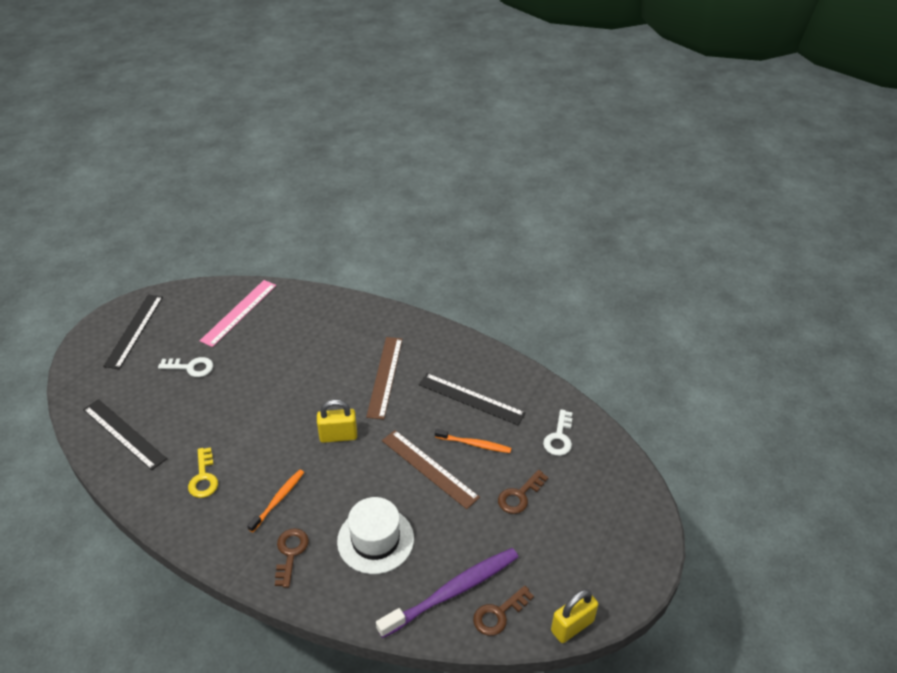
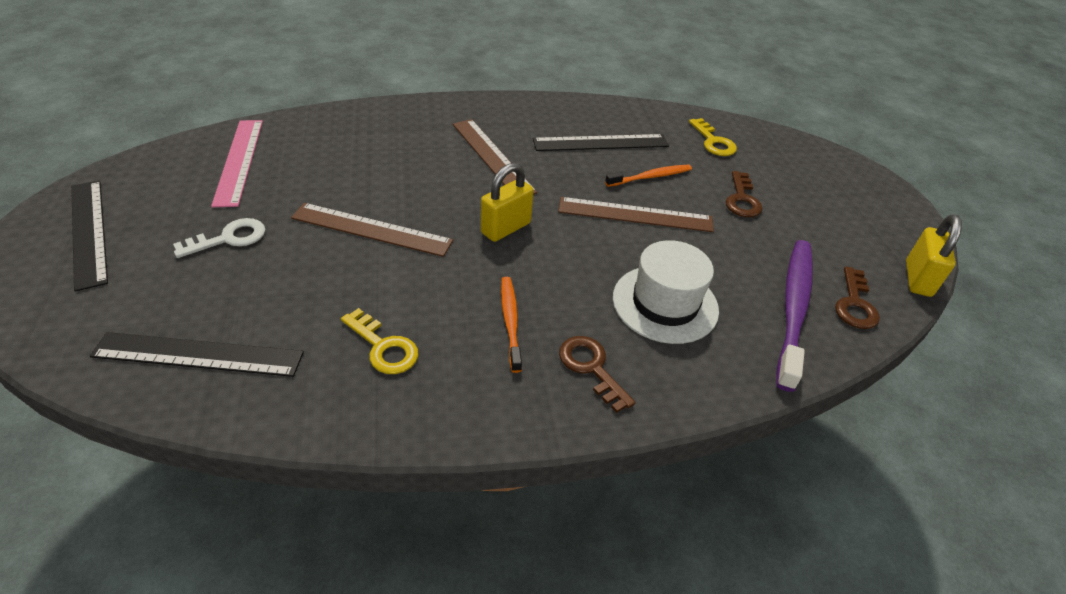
camera: 40 degrees left, 0 degrees up
white key [543,409,573,456] -> yellow key [689,118,737,156]
none -> brown ruler [291,203,453,257]

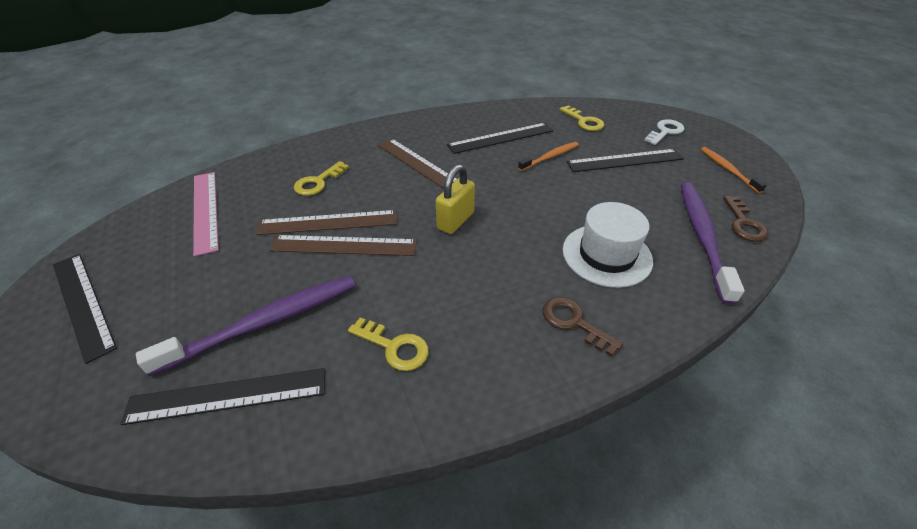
camera: 10 degrees left, 0 degrees up
white key [173,218,265,258] -> white key moved to [645,119,684,145]
orange toothbrush [501,277,522,373] -> orange toothbrush moved to [701,147,767,193]
brown ruler [558,197,714,232] -> brown ruler moved to [256,210,397,235]
brown key [726,171,763,217] -> black ruler [567,149,684,172]
yellow padlock [906,214,962,297] -> none
none -> purple toothbrush [136,275,355,376]
none -> yellow key [294,161,349,196]

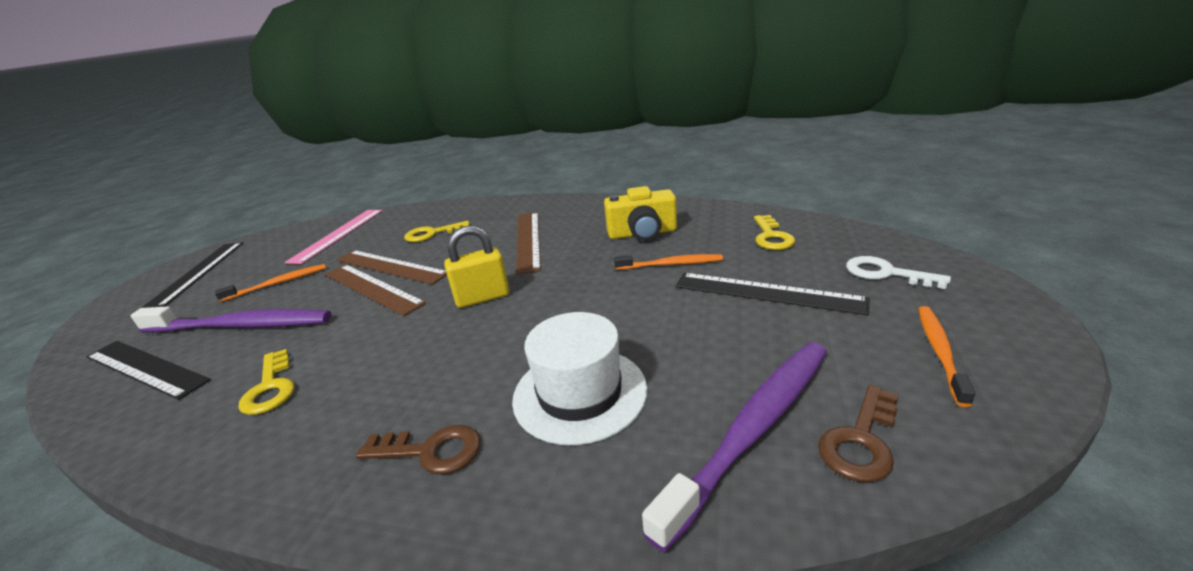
camera: 40 degrees right, 15 degrees down
black ruler [447,123,553,154] -> yellow camera [604,186,677,241]
brown key [543,297,623,357] -> brown key turned 105 degrees clockwise [356,425,480,474]
white key [645,119,684,145] -> white key turned 135 degrees counterclockwise [846,256,951,289]
none -> orange toothbrush [215,264,326,302]

